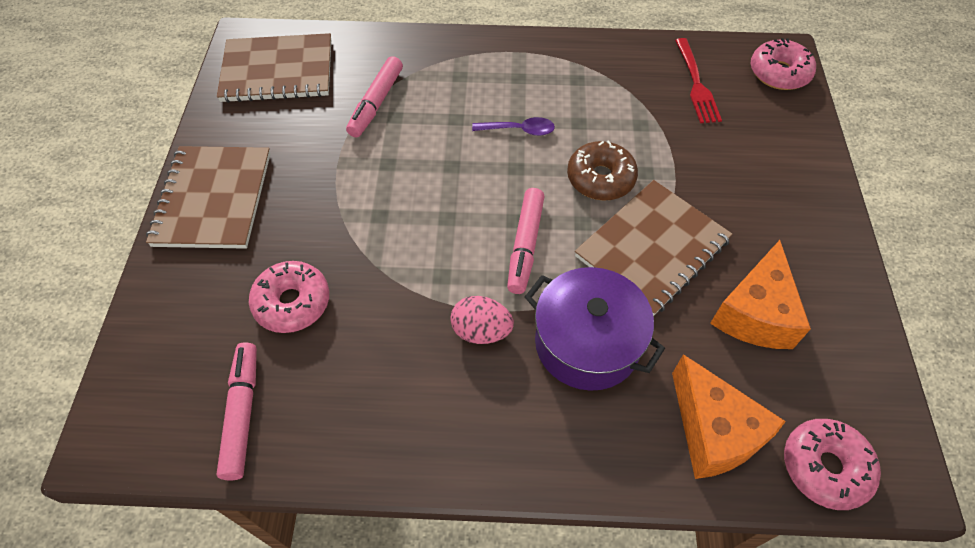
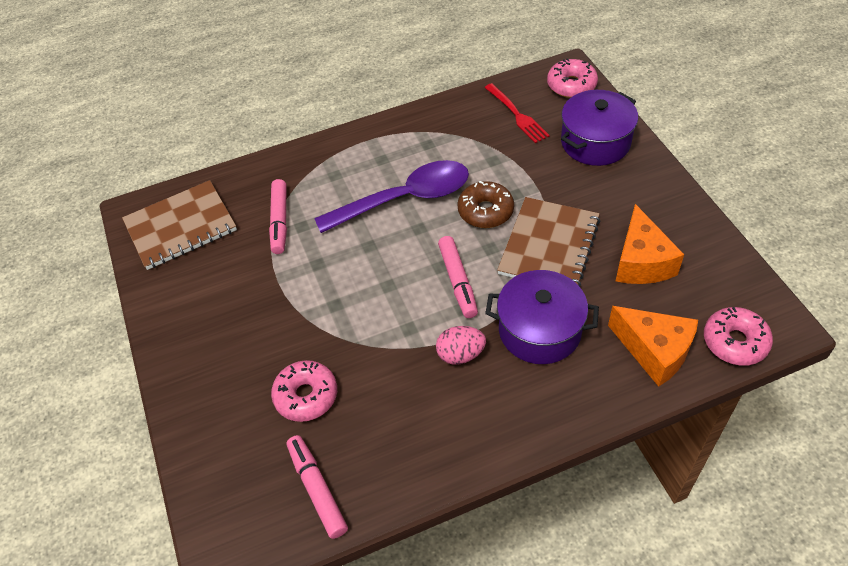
camera: 20 degrees left, 5 degrees down
brown notebook [146,146,270,249] -> none
purple spoon [472,117,555,136] -> purple spoon [314,160,469,233], size x2.34
none -> purple pot [561,90,638,166]

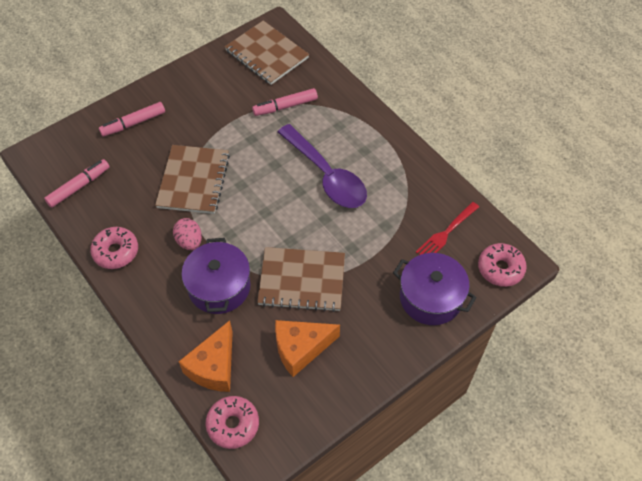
camera: 70 degrees right, 5 degrees up
pink donut [271,360,337,422] -> pink donut moved to [90,227,138,269]
pink marker [438,236,478,318] -> pink marker moved to [99,102,165,137]
brown donut [457,181,514,228] -> none
none -> brown notebook [155,145,230,214]

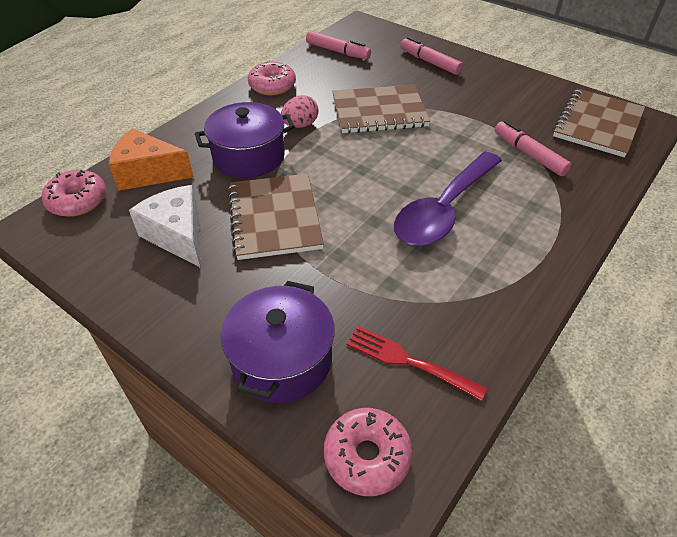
camera: 75 degrees right, 10 degrees down
orange cheese [275,320,340,377] -> white cheese [129,185,200,267]

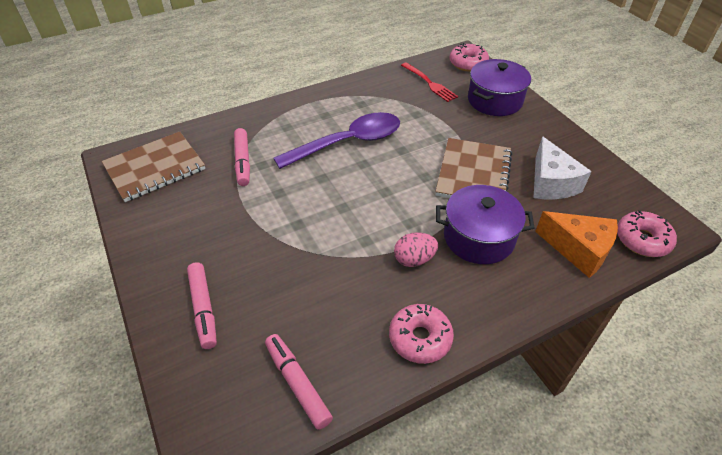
camera: 155 degrees left, 0 degrees up
brown notebook [332,85,430,133] -> none

